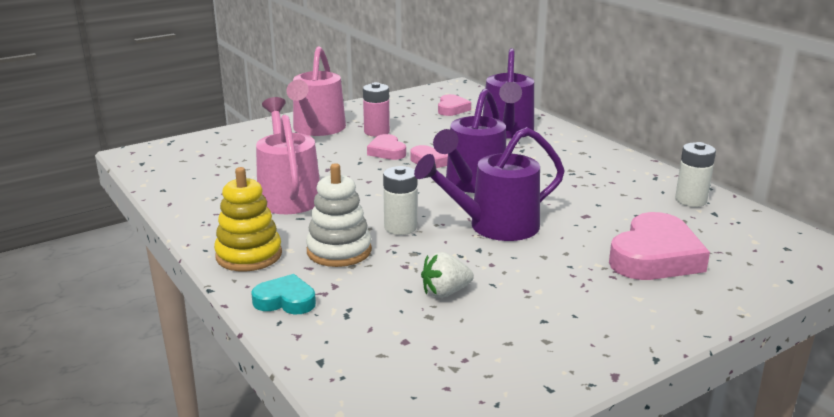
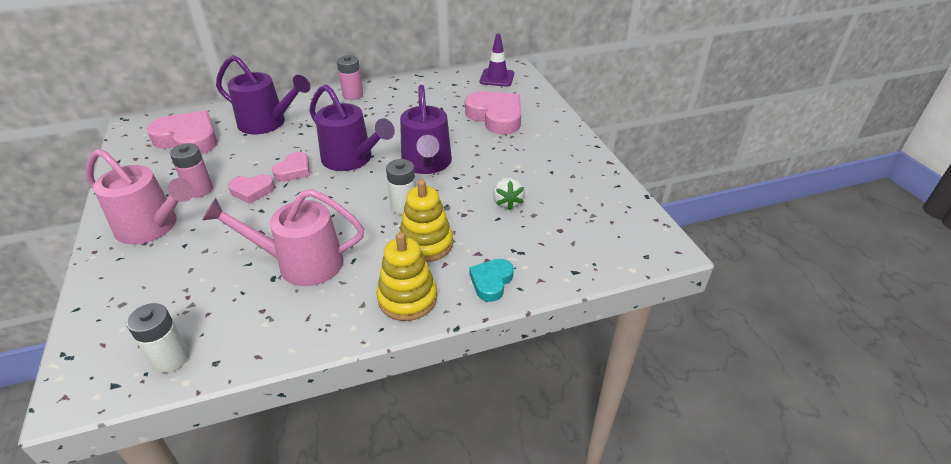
camera: 75 degrees left, 15 degrees up
white stacking toy [306,163,372,267] -> yellow stacking toy [400,179,453,262]
pink heart [438,94,471,116] -> pink heart [147,110,217,154], size x1.83
white battery [675,142,716,207] -> white battery moved to [127,303,189,373]
none -> pink battery [337,55,363,100]
none -> purple traffic cone [480,34,514,87]

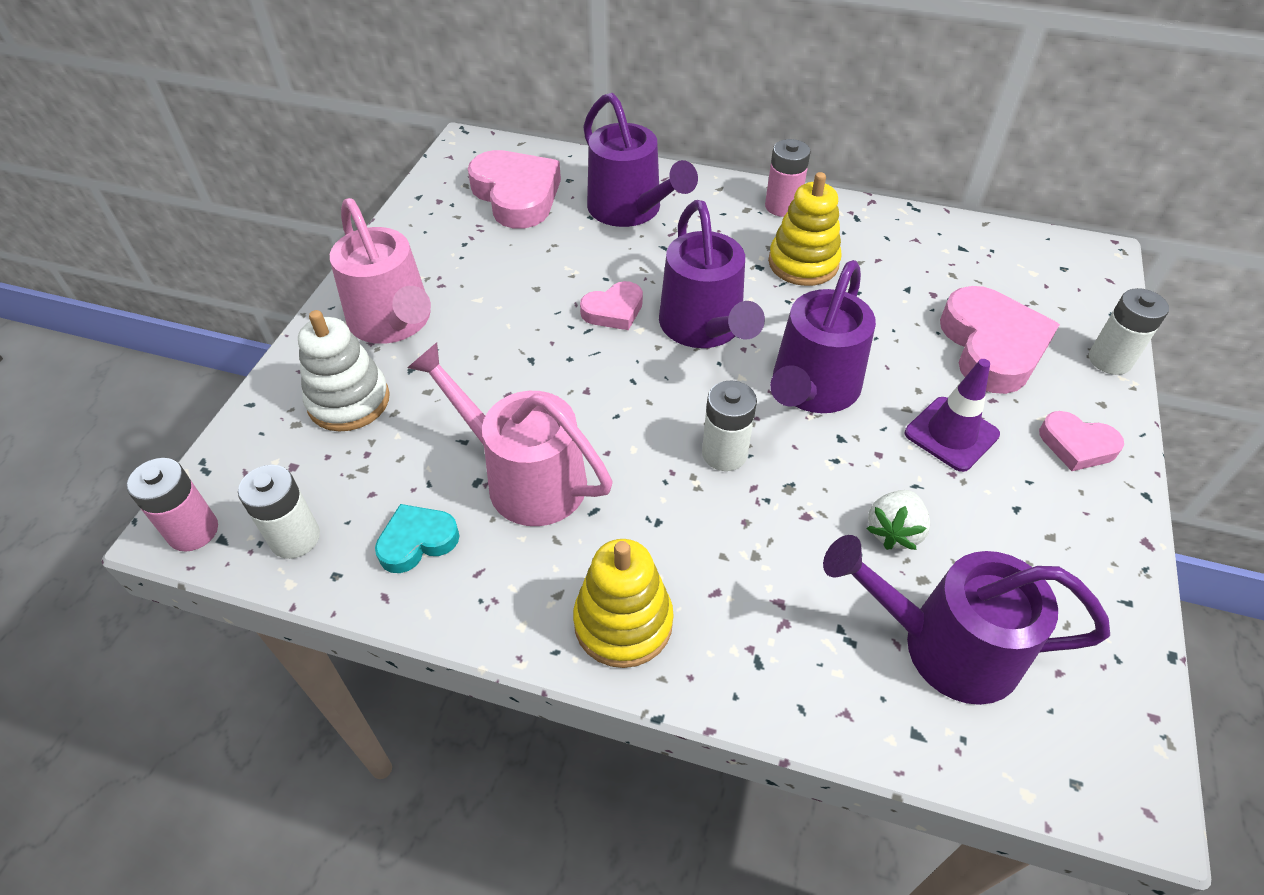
camera: 35 degrees right, 10 degrees up
pink battery [170,143,213,198] -> pink battery moved to [127,458,218,552]
pink heart [228,174,275,204] -> pink heart moved to [1039,411,1124,471]
yellow stacking toy [400,179,453,262] -> yellow stacking toy moved to [768,172,842,286]
turquoise heart [469,259,514,302] -> turquoise heart moved to [375,504,460,573]
purple traffic cone [480,34,514,87] -> purple traffic cone moved to [905,359,1000,472]
none -> white stacking toy [298,310,390,432]
none -> purple watering can [823,535,1110,705]
none -> white battery [1089,288,1169,375]

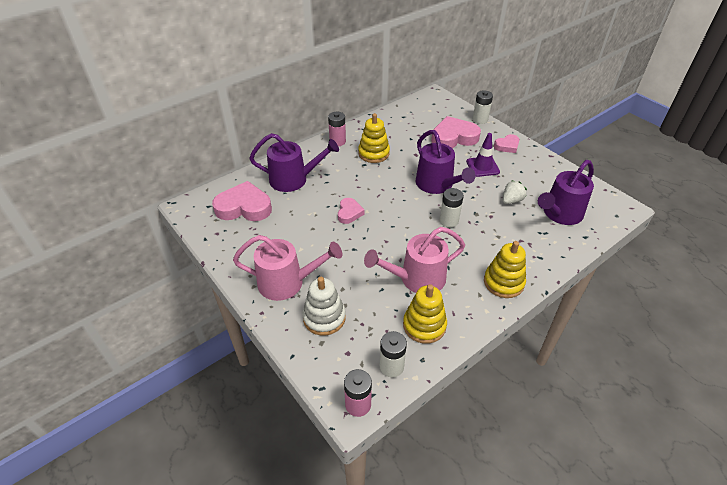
camera: 55 degrees left, 5 degrees down
turquoise heart [375,504,460,573] -> yellow stacking toy [403,284,447,344]
purple watering can [659,200,765,348] -> none
white strawberry [866,490,930,550] -> white strawberry turned 105 degrees counterclockwise [502,180,527,204]
pink heart [940,286,1060,394] -> pink heart turned 45 degrees counterclockwise [431,116,481,148]

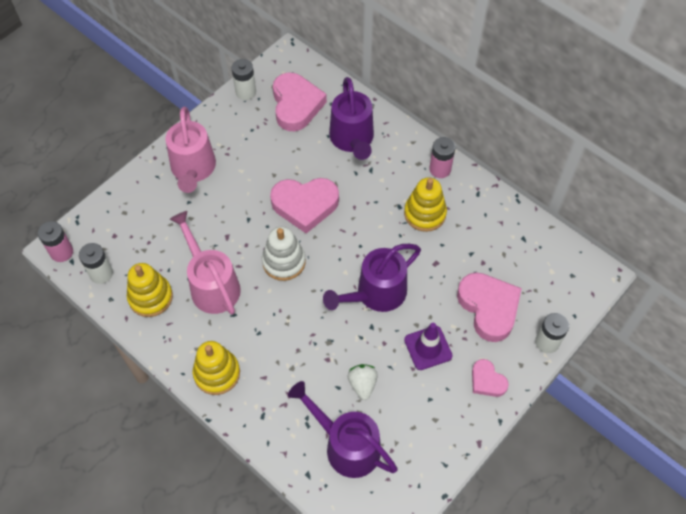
camera: 80 degrees right, 15 degrees up
white stacking toy [302,277,346,336] -> white stacking toy moved to [262,227,306,281]
pink heart [338,198,365,224] -> pink heart [270,178,339,234], size x1.83
white battery [440,188,464,227] -> white battery moved to [231,59,256,100]
white strawberry [502,180,527,204] -> white strawberry turned 135 degrees counterclockwise [348,364,378,400]

